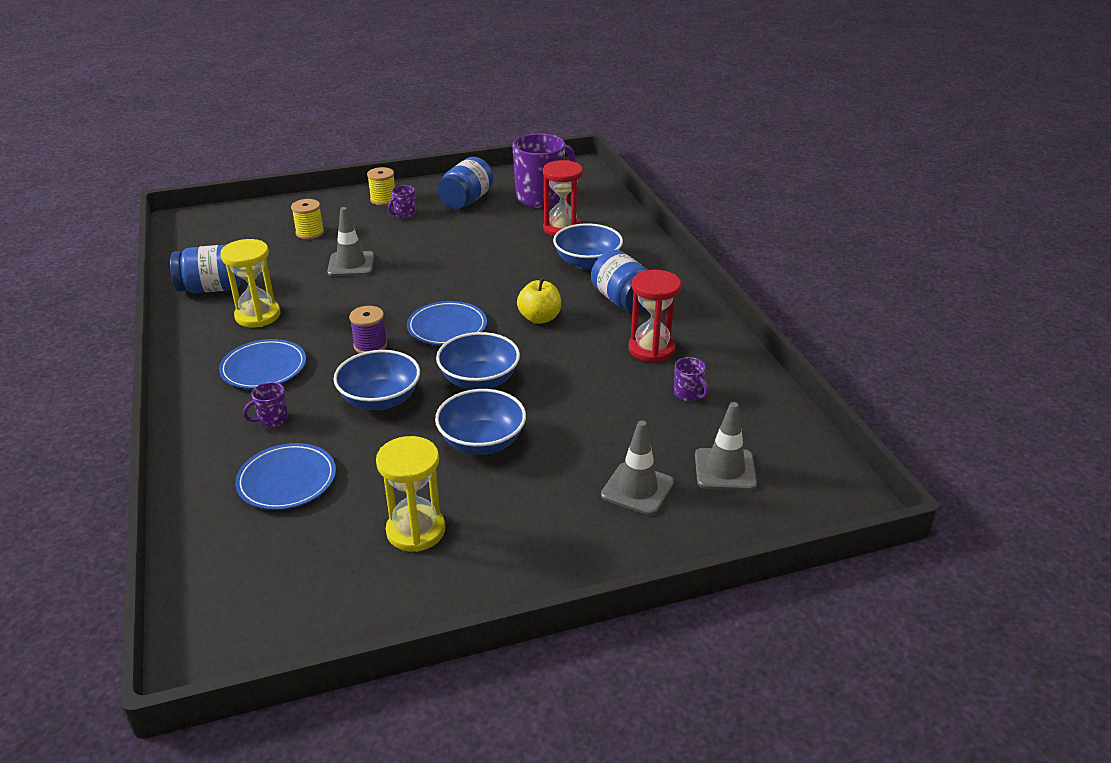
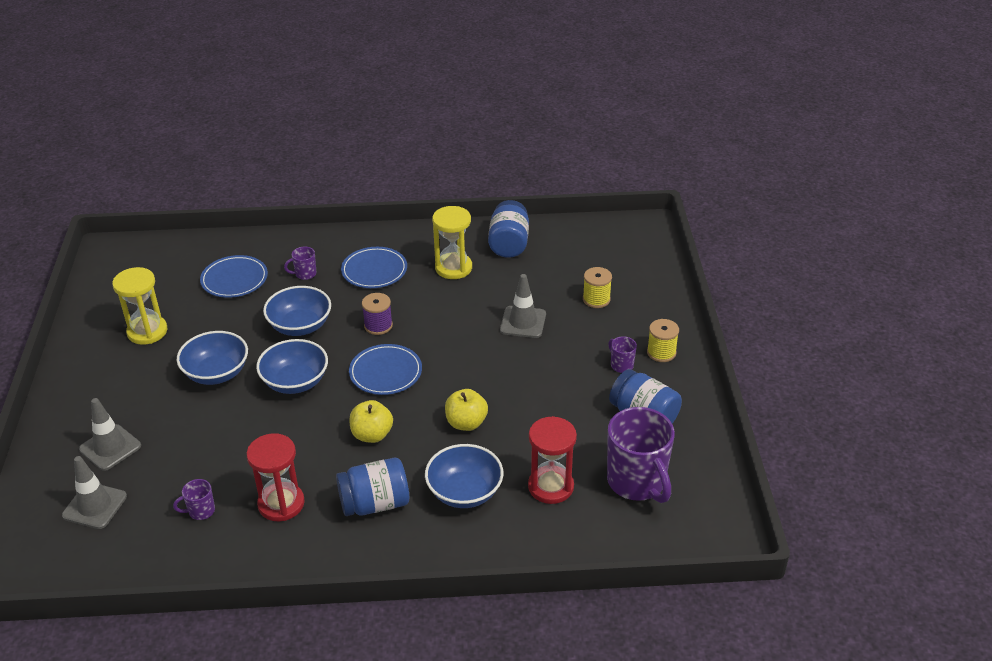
camera: 105 degrees right, 5 degrees up
purple mug [243,382,288,428] -> purple mug turned 90 degrees counterclockwise [284,247,316,280]
none -> yellow apple [445,389,488,431]

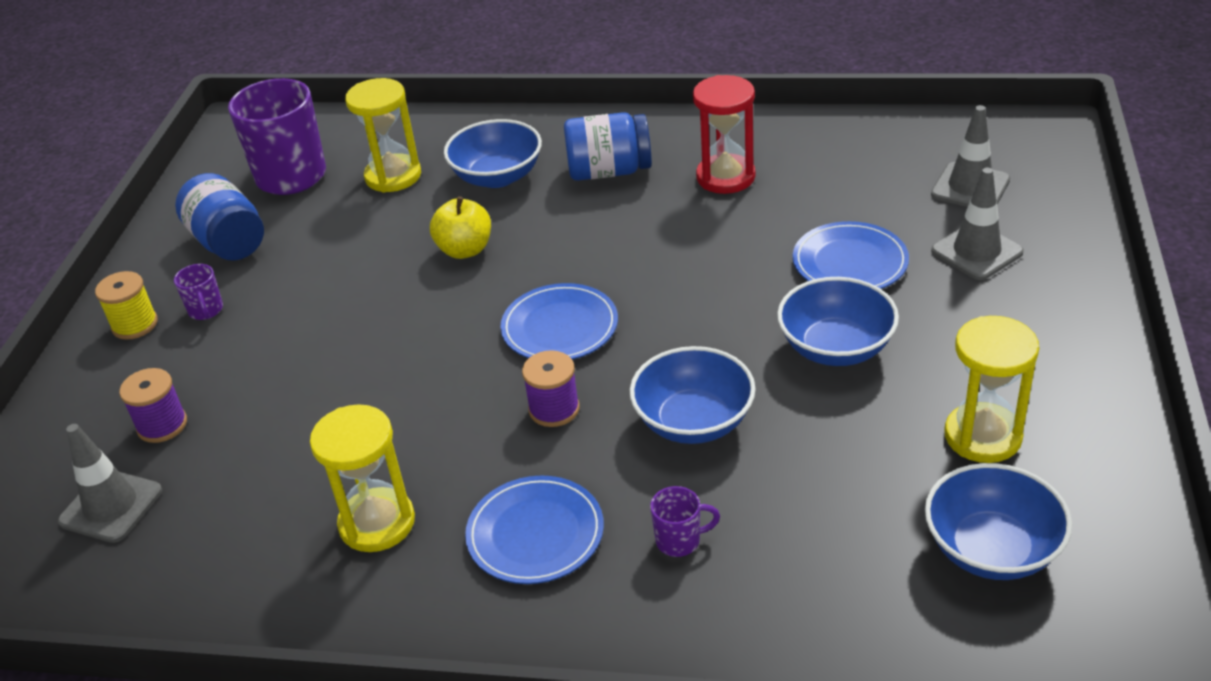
camera: 165 degrees left, 0 degrees up
purple mug [173,479,215,520] -> none
blue plate [200,255,268,298] -> blue plate moved to [793,221,909,289]
blue bowl [256,339,328,394] -> blue bowl moved to [925,463,1072,580]
yellow apple [349,400,393,443] -> none
blue jar [488,200,529,258] -> none
grey traffic cone [500,274,546,338] -> grey traffic cone moved to [58,424,162,543]
red hourglass [528,416,577,504] -> yellow hourglass [345,78,421,192]
yellow spool [583,267,612,308] -> purple spool [119,368,187,443]

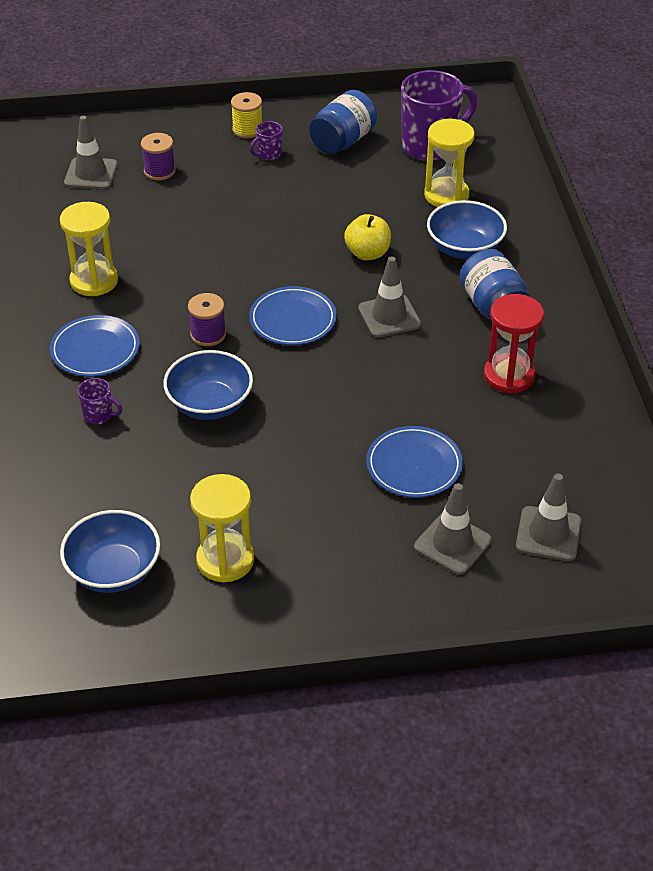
camera: 70 degrees right, 5 degrees up
purple mug [650,486,720,557] -> purple mug turned 45 degrees counterclockwise [78,378,122,424]
blue bowl [777,277,899,366] -> none
none -> grey traffic cone [358,256,421,338]

